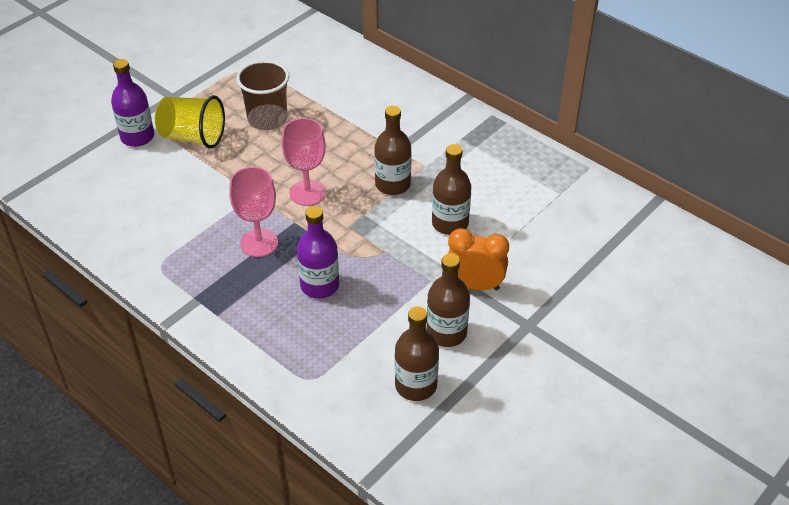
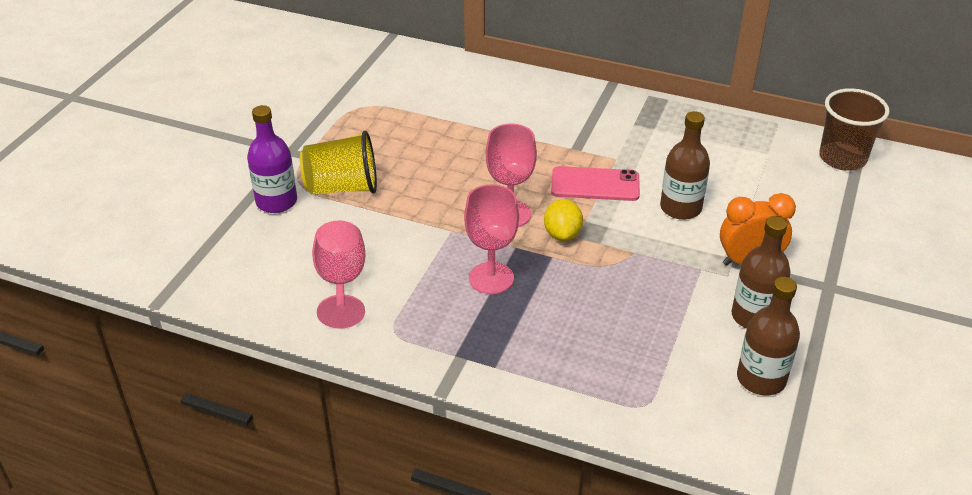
camera: 20 degrees left, 5 degrees down
brown cup [236,60,289,130] -> brown cup moved to [819,88,890,171]
purple bottle [297,206,339,299] -> none
brown bottle [374,106,412,195] -> pink phone [551,166,640,201]
none -> pink goblet [312,220,366,329]
none -> yellow lemon [544,199,583,241]

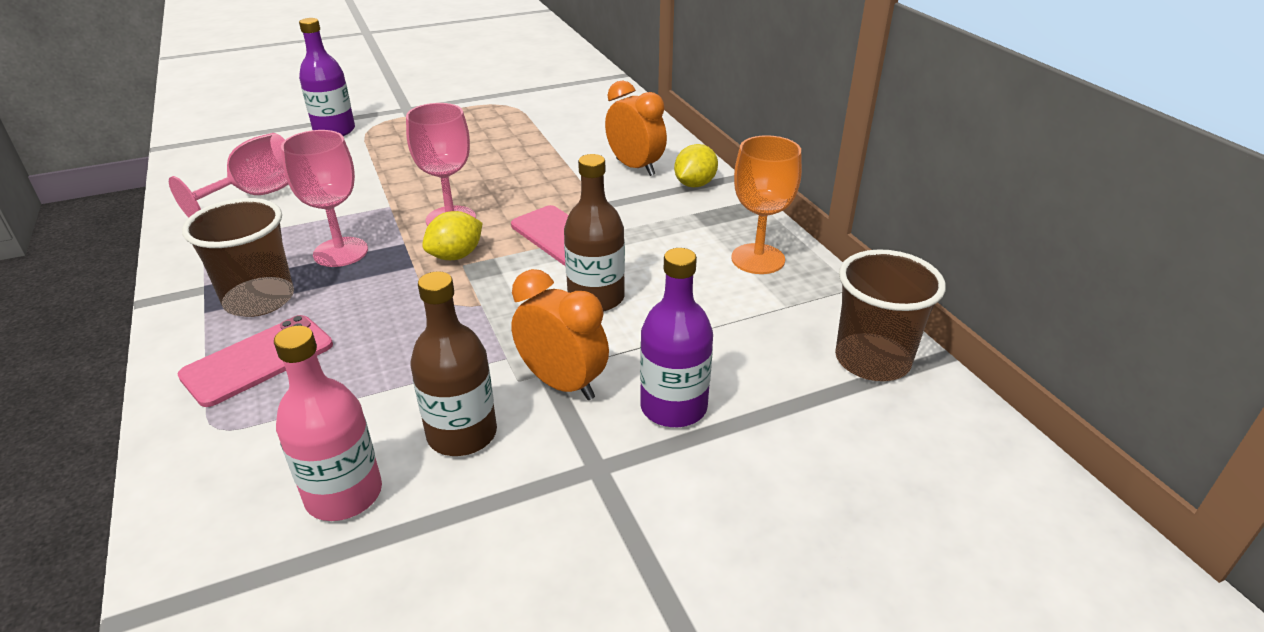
camera: 45 degrees right, 5 degrees down
yellow cup [300,131,377,195] -> none
brown bottle [737,277,800,395] -> pink bottle [274,326,382,521]
none -> pink phone [178,315,333,407]
none -> brown cup [182,198,294,317]
none -> orange clock [605,80,667,176]
none -> purple bottle [640,248,713,427]
none -> yellow lemon [674,144,718,188]
none -> orange goblet [731,135,802,274]

